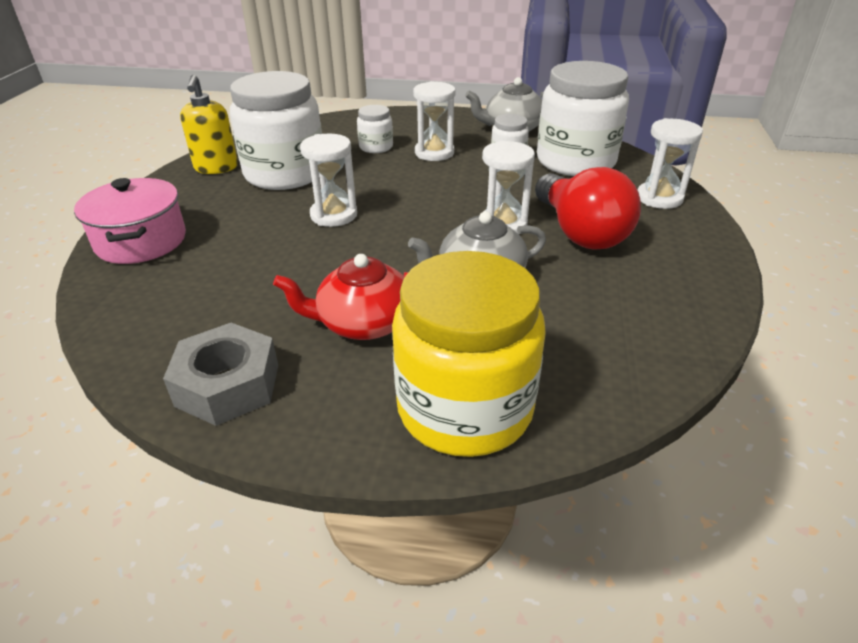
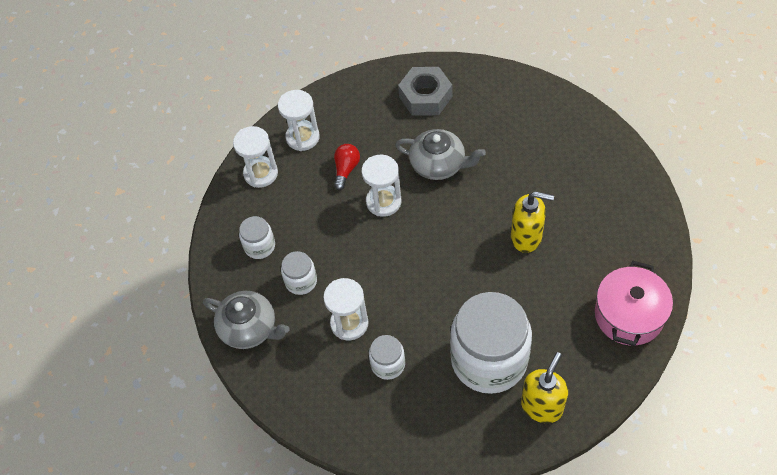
camera: 140 degrees left, 20 degrees up
grey nut [163,323,278,426] -> grey nut moved to [398,67,452,116]
red teapot [273,254,408,340] -> none
white hourglass [300,134,357,227] -> white hourglass moved to [278,90,320,151]
yellow jar [392,251,546,457] -> none
red light bulb [535,167,641,250] -> red light bulb [334,144,360,190], size x0.48
white jar [537,61,629,176] -> white jar [239,216,275,259], size x0.45
none -> yellow soap dispenser [511,191,554,253]

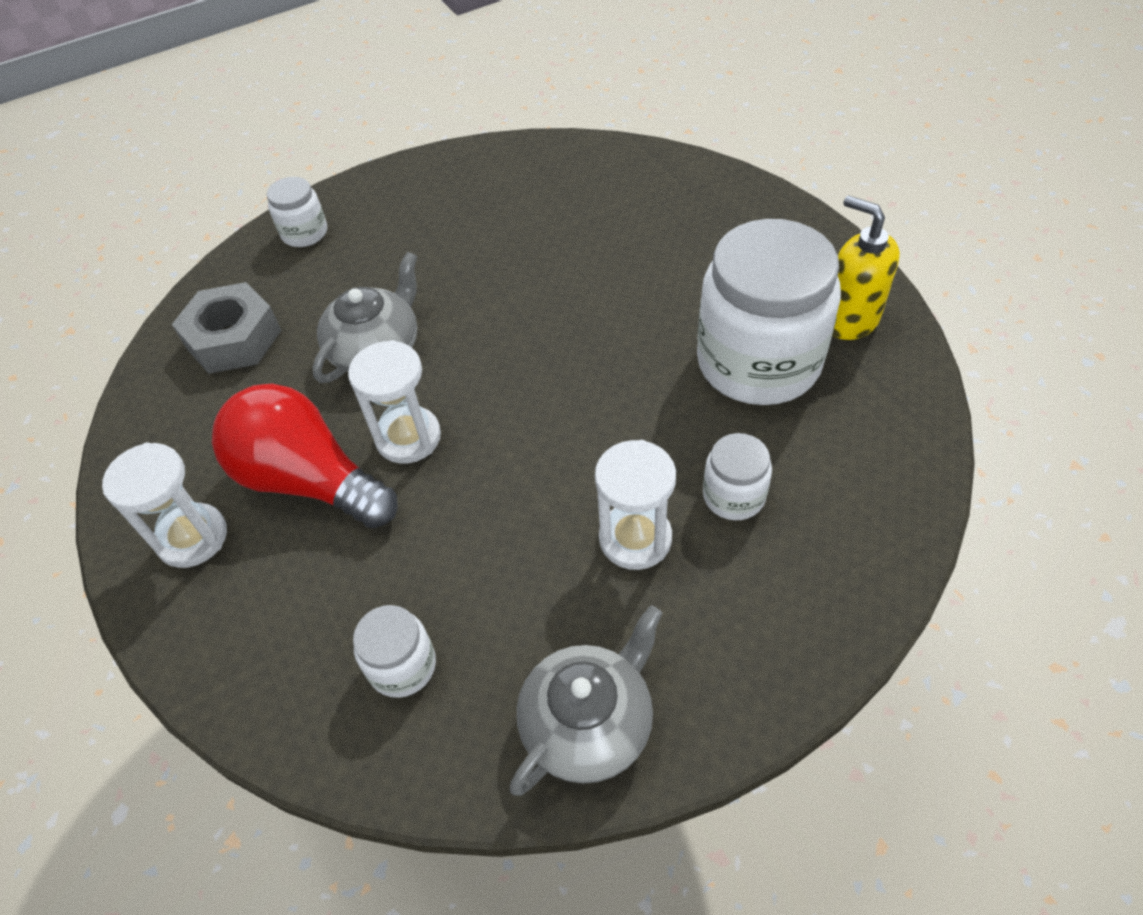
camera: 75 degrees left, 5 degrees down
white hourglass [233,126,278,188] -> none
white jar [281,251,317,295] -> white jar moved to [267,177,327,247]
red light bulb [334,144,360,190] -> red light bulb [212,384,398,528], size x2.08
yellow soap dispenser [511,191,554,253] -> none
pink pot [595,261,673,346] -> none

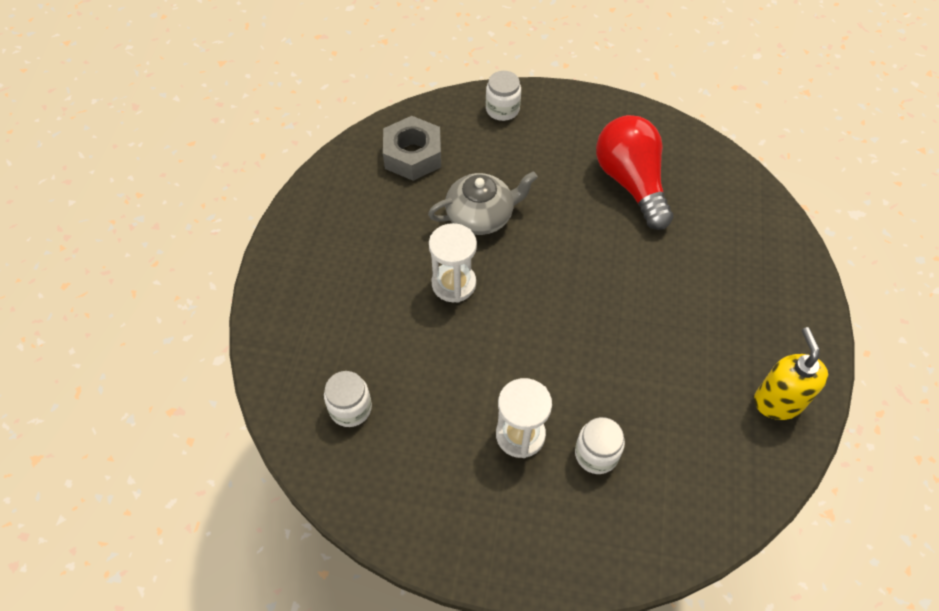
camera: 35 degrees right, 5 degrees up
white hourglass [102,442,227,568] -> none
red light bulb [212,384,398,528] -> red light bulb moved to [596,115,673,230]
grey teapot [510,605,663,796] -> none
white jar [697,219,841,405] -> none

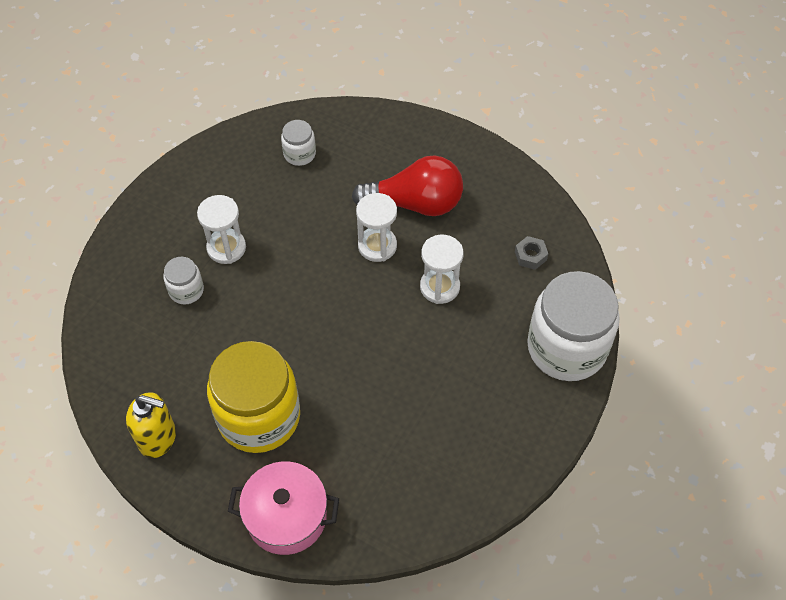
camera: 110 degrees right, 0 degrees up
grey nut [383,116,441,181] -> grey nut [515,236,548,270], size x0.53
grey teapot [428,171,538,235] -> white hourglass [420,235,464,304]
white jar [486,71,521,121] -> white jar [527,271,620,381], size x2.20
red light bulb [596,115,673,230] -> red light bulb moved to [352,155,463,216]
none -> yellow jar [207,341,300,453]
none -> pink pot [228,461,339,555]

